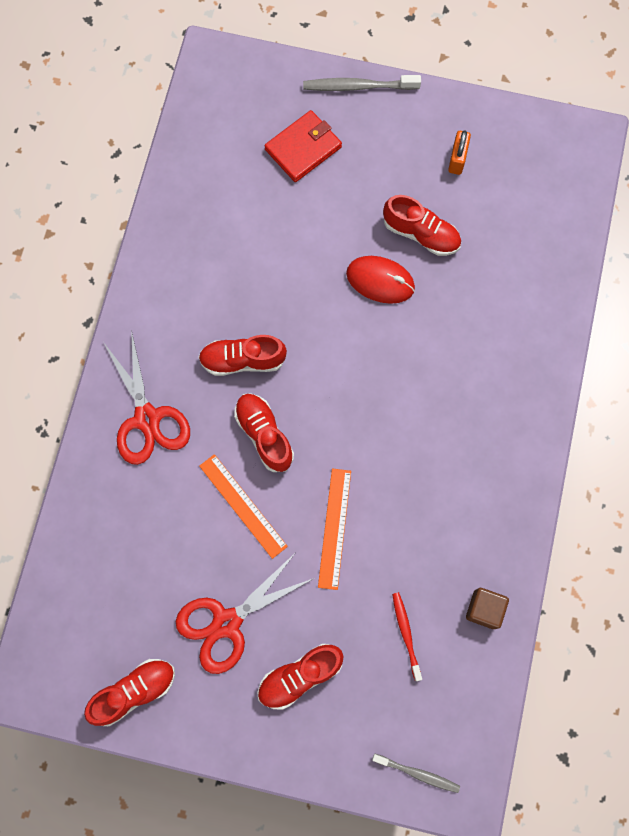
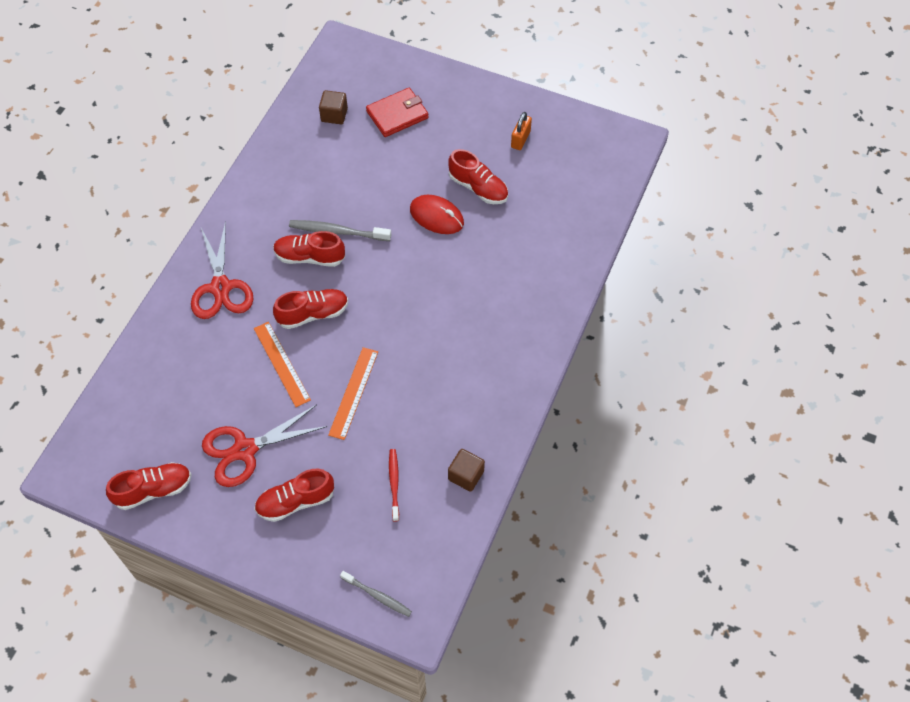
camera: 10 degrees right, 15 degrees down
red shoe [234,393,294,472] -> red shoe turned 90 degrees clockwise [273,289,348,329]
grey toothbrush [303,75,421,91] -> grey toothbrush moved to [289,220,391,241]
none -> brown cube [319,90,348,124]

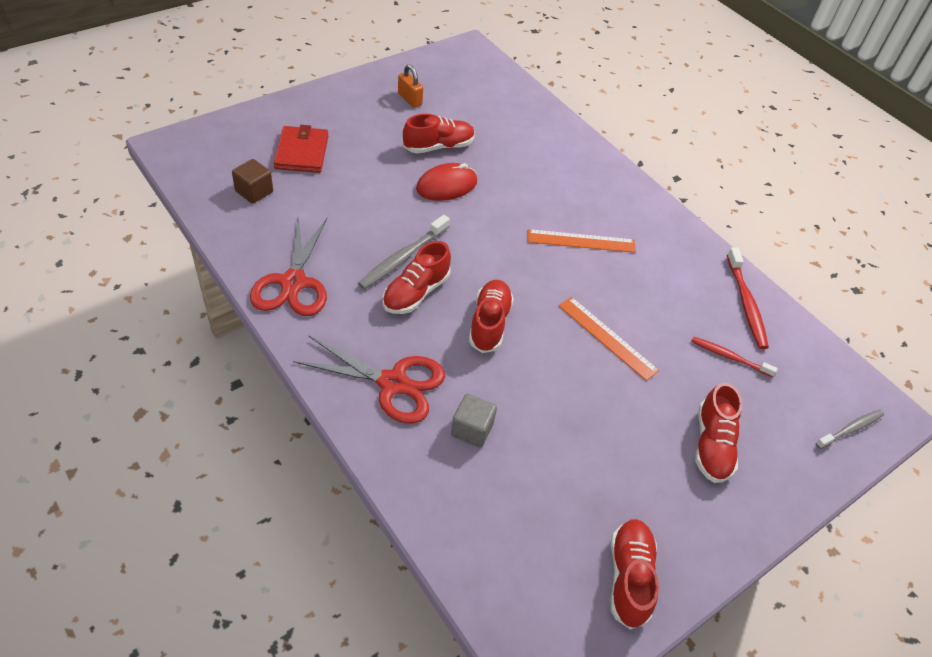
camera: 65 degrees left, 10 degrees down
red scissors [202,405,328,487] -> red scissors moved to [250,217,327,316]
orange ruler [254,322,311,407] -> orange ruler moved to [528,229,636,253]
brown cube [448,449,485,492] -> red toothbrush [727,247,769,349]
none -> grey cube [451,394,497,448]

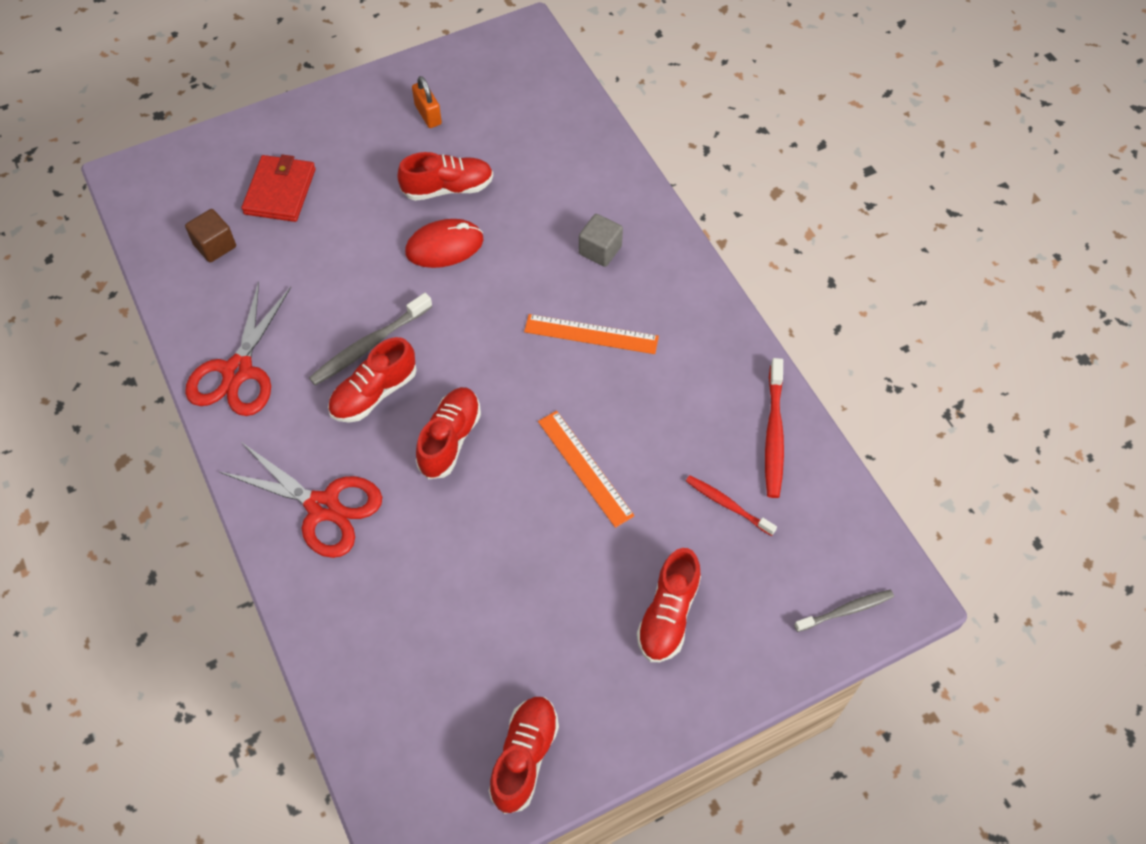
camera: 15 degrees right, 10 degrees up
grey cube [451,394,497,448] -> grey cube moved to [579,214,623,267]

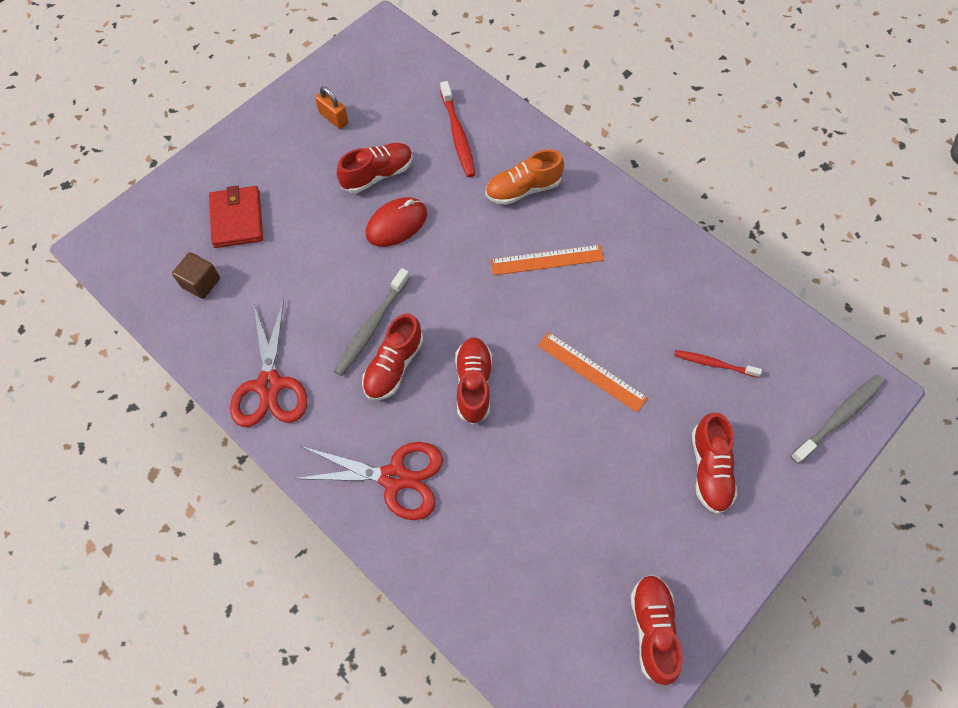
camera: 20 degrees left, 5 degrees up
grey cube [579,214,623,267] -> orange shoe [485,149,564,205]
red toothbrush [765,358,784,498] -> red toothbrush moved to [440,81,476,177]
grey toothbrush [794,590,894,632] -> grey toothbrush [790,375,885,464], size x1.52

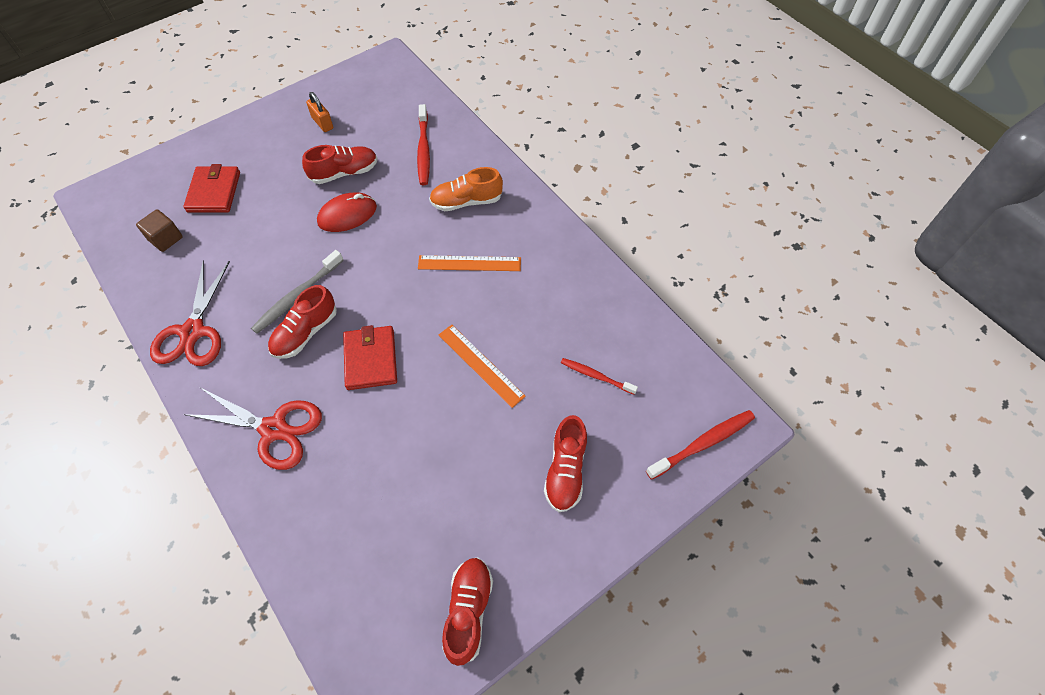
camera: 10 degrees right, 5 degrees down
red shoe [455,337,492,425] -> red wallet [343,325,397,390]
grey toothbrush [790,375,885,464] -> red toothbrush [646,410,755,480]

